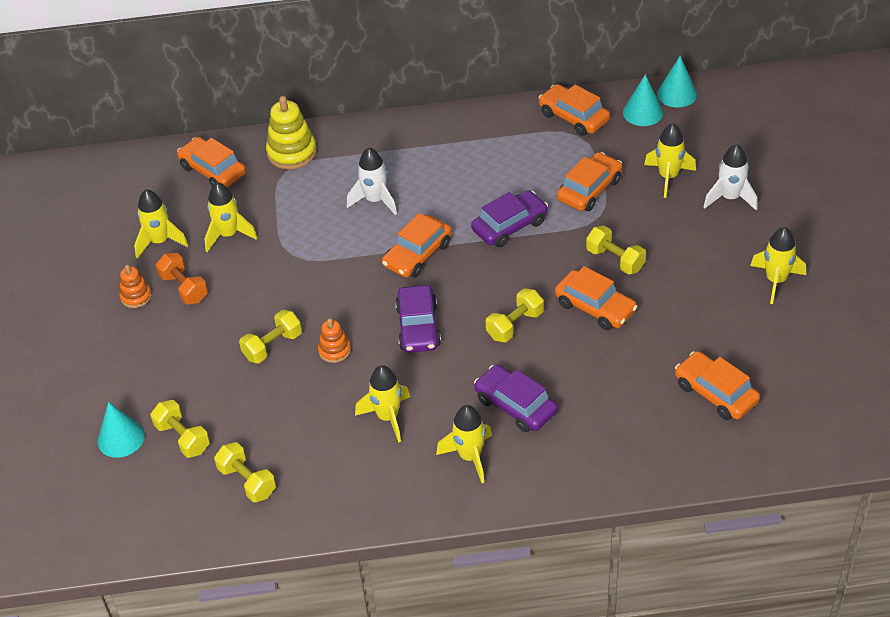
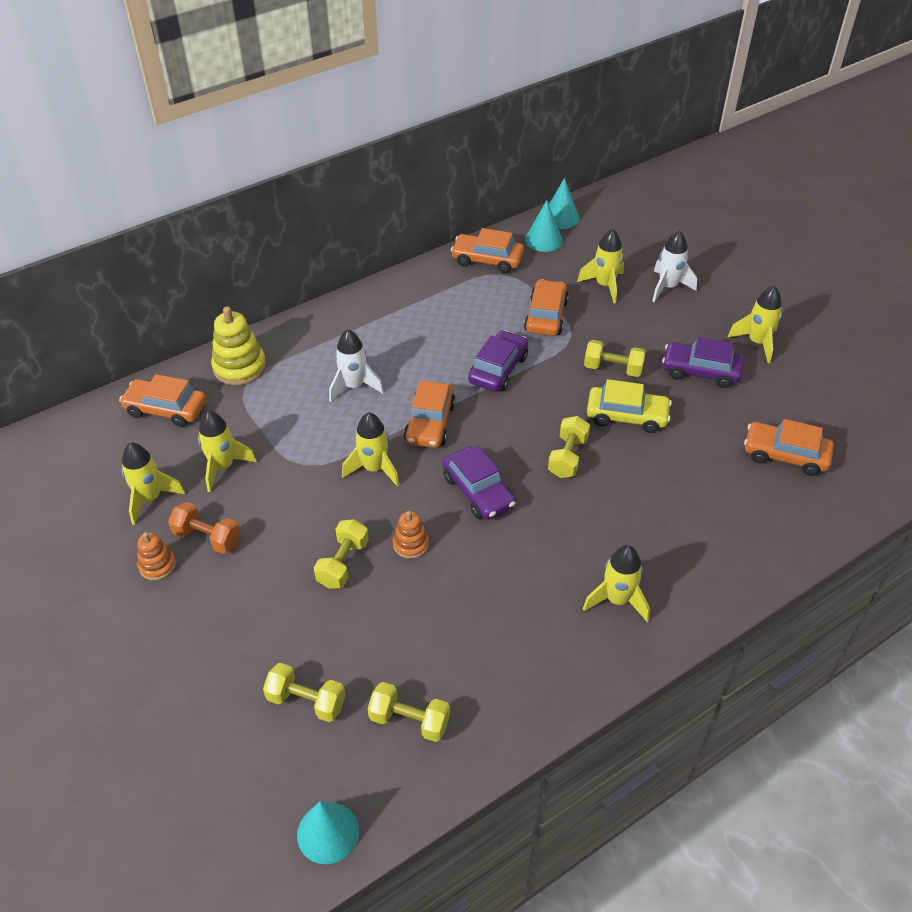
camera: 30 degrees left, 0 degrees up
turquoise cone [97,402,145,458] -> turquoise cone moved to [297,801,359,864]
yellow rocket [355,365,410,443] -> yellow rocket moved to [342,413,399,487]
purple car [474,364,558,432] -> purple car moved to [662,337,744,388]
orange car [555,266,637,330] -> yellow car [587,379,672,433]

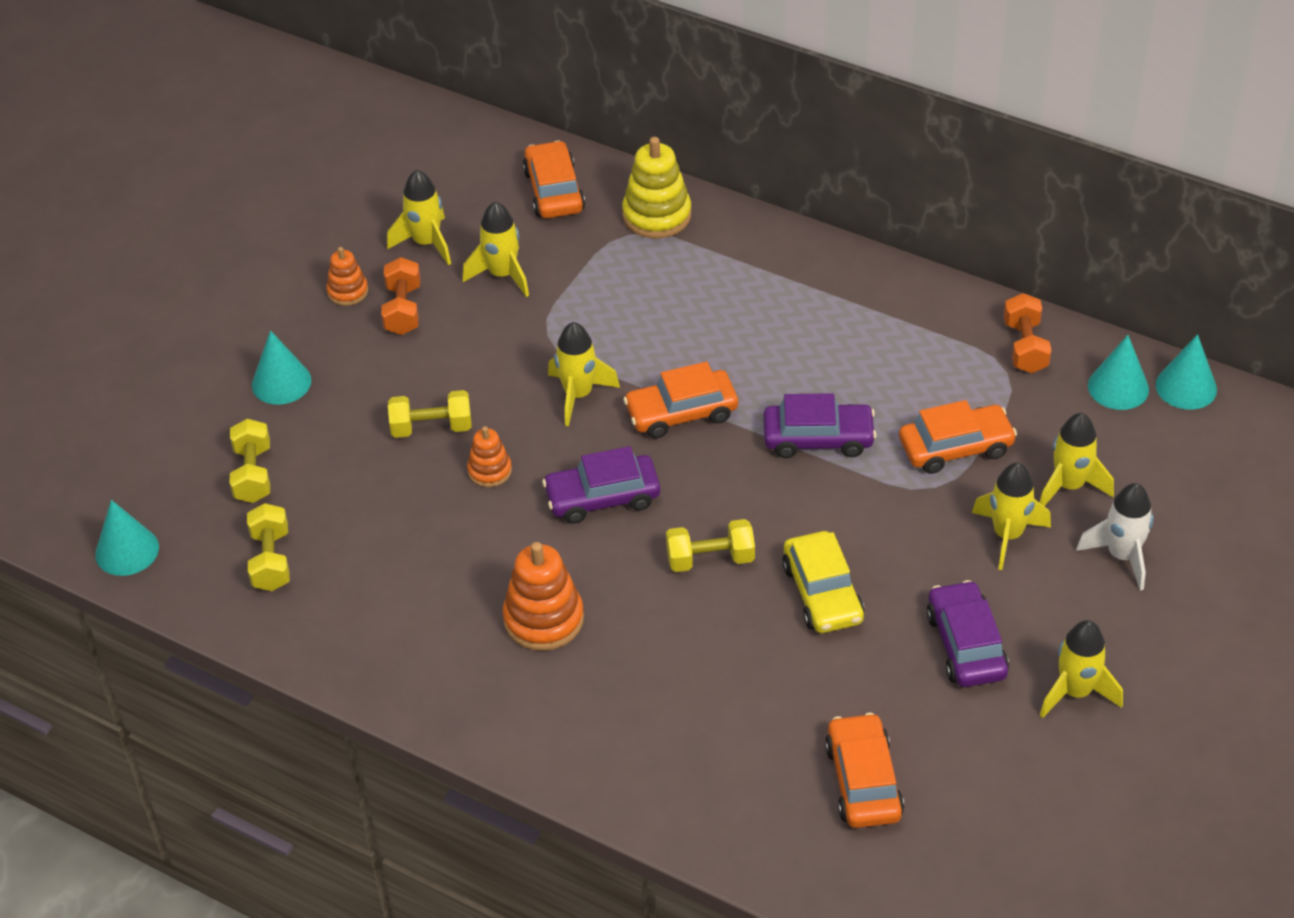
camera: 65 degrees right, 0 degrees up
white rocket [329,329,384,402] -> none
purple car [442,445,516,520] -> purple car turned 45 degrees clockwise [542,446,660,524]
orange car [451,228,524,273] -> orange dumbbell [1004,293,1052,373]
yellow rocket [583,545,650,622] -> yellow rocket moved to [972,463,1051,570]
yellow dumbbell [584,340,646,377] -> none
none -> turquoise cone [252,330,311,405]
none -> orange stacking toy [502,542,584,651]

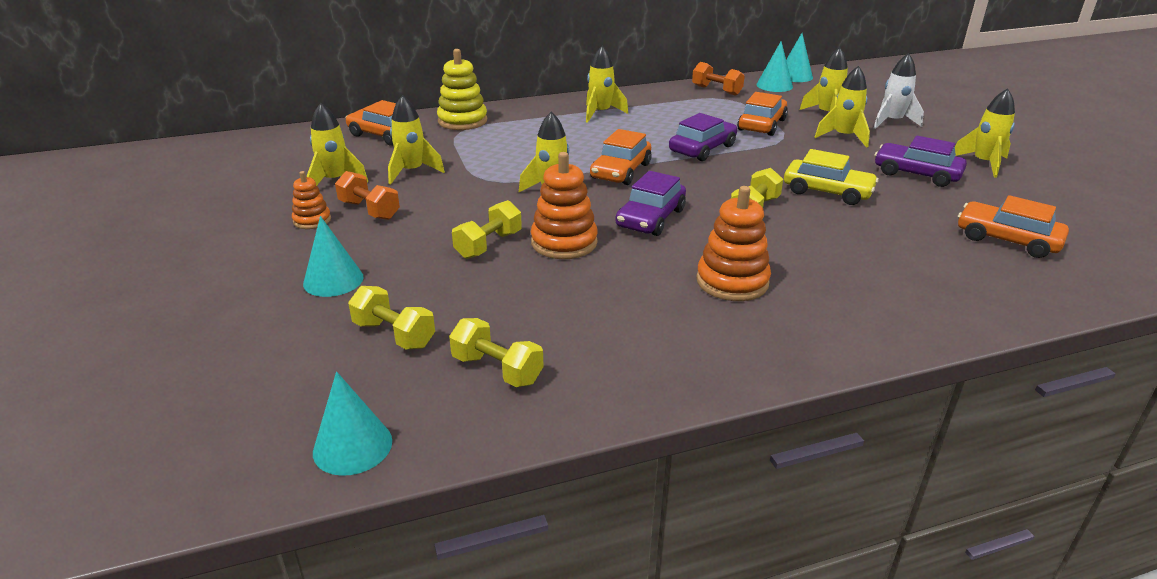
camera: 50 degrees left, 15 degrees down
orange stacking toy [467,426,512,487] -> orange stacking toy [531,152,598,259], size x1.73
none -> yellow rocket [586,46,628,123]

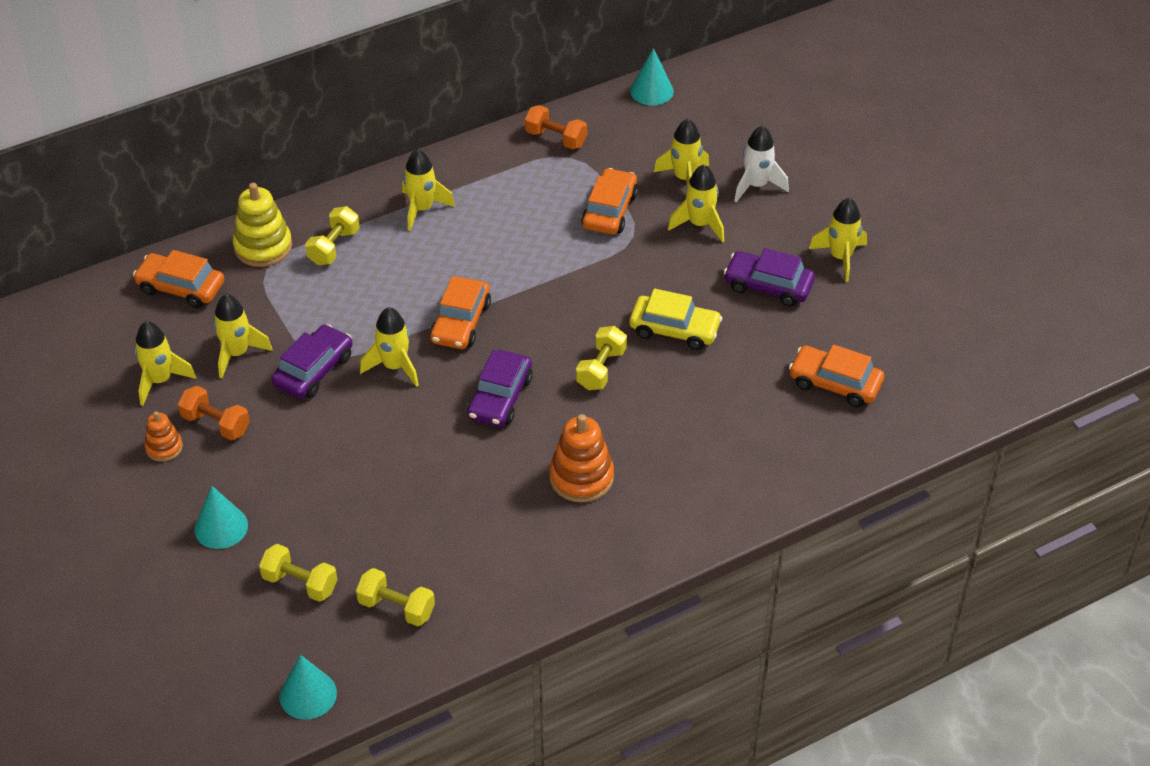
camera: 10 degrees left, 15 degrees up
yellow dumbbell [452,200,522,259] -> yellow dumbbell moved to [305,206,360,265]
orange stacking toy [531,152,598,259] -> none
purple car [669,113,737,161] -> purple car moved to [272,324,353,399]
turquoise cone [756,41,793,92] -> none

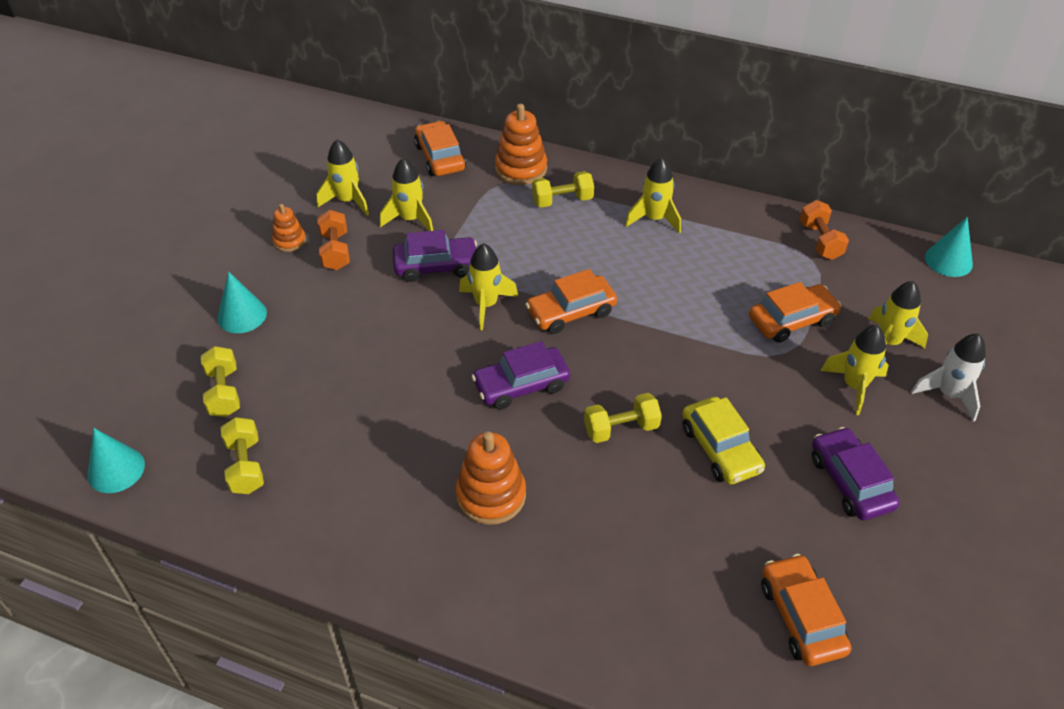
camera: 50 degrees right, 0 degrees up
yellow stacking toy [233,183,292,267] -> orange stacking toy [495,104,547,185]
yellow rocket [809,198,867,282] -> none

